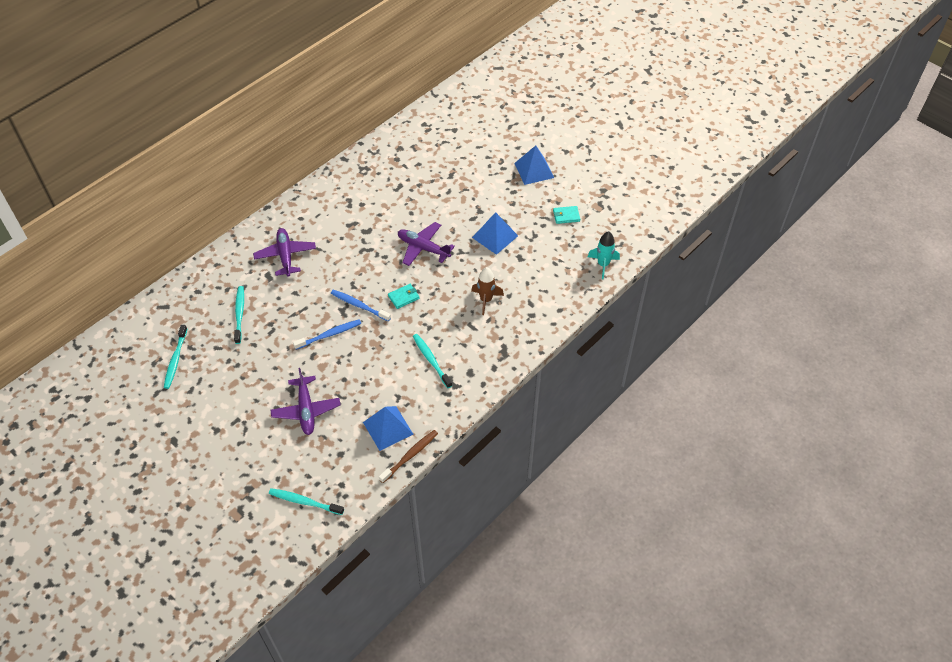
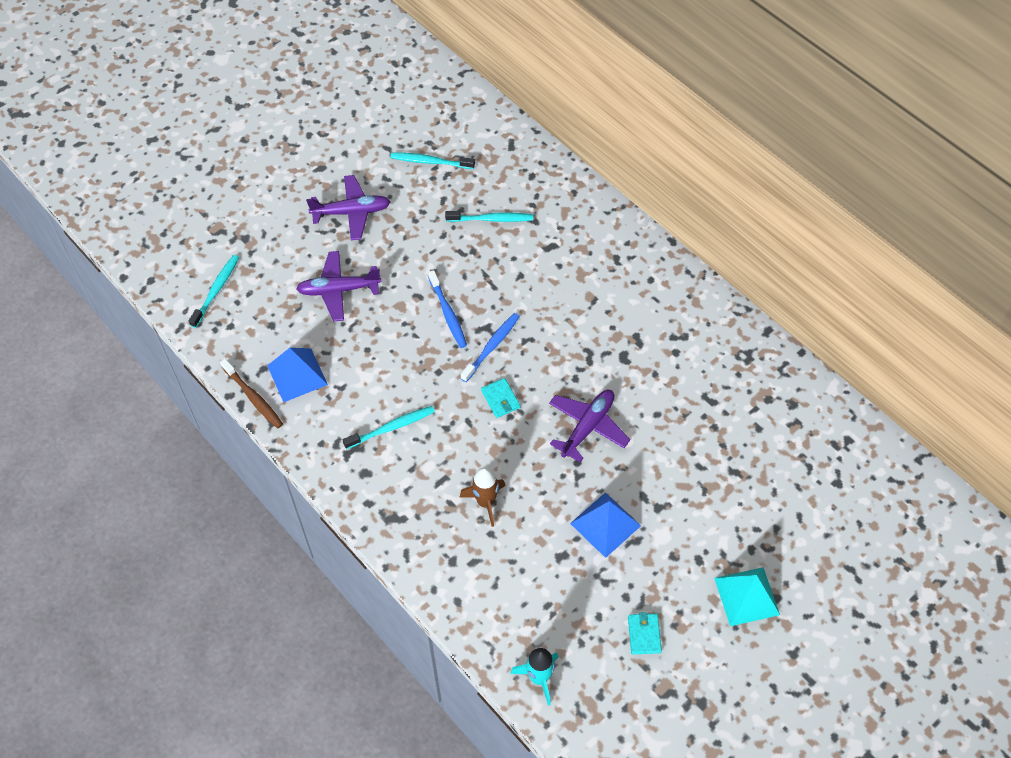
camera: 95 degrees right, 5 degrees up
purple plane [253,228,316,277] -> purple plane moved to [306,175,390,240]
blue pyramid [514,146,554,185] -> turquoise pyramid [714,567,780,626]

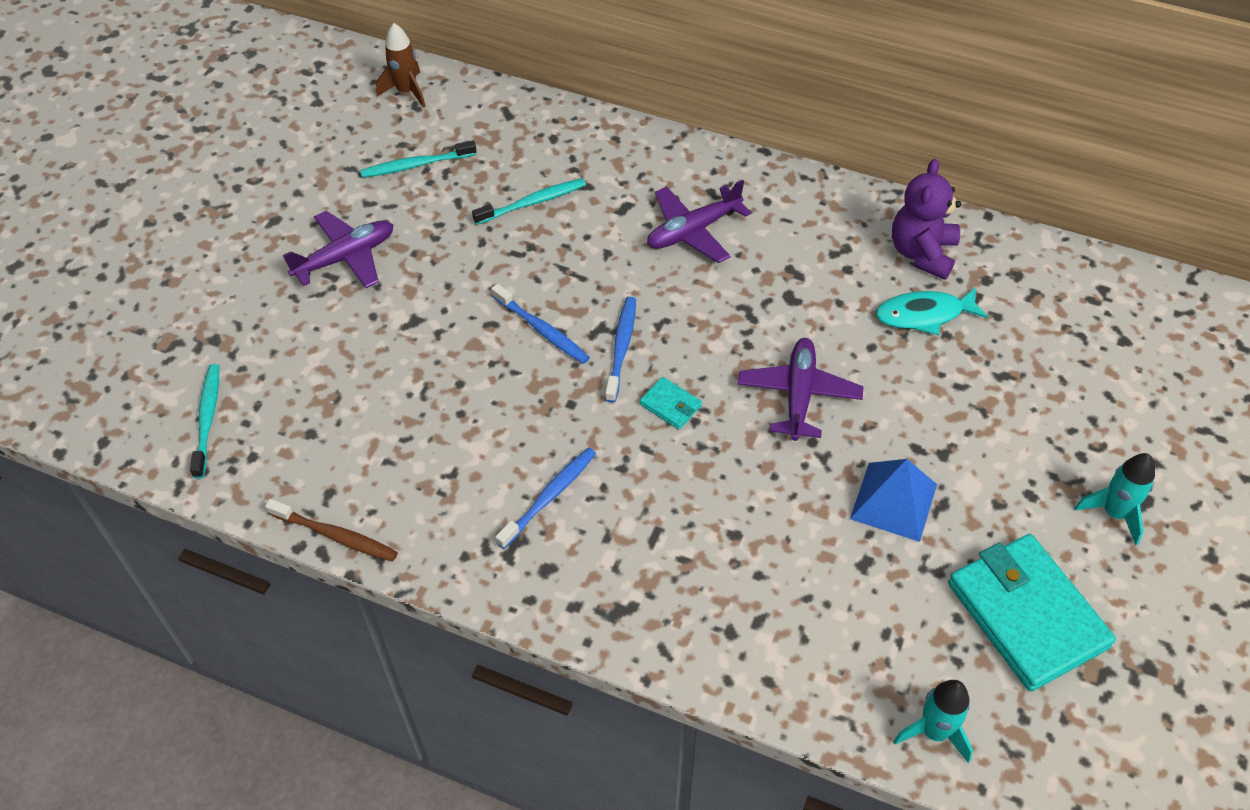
camera: 25 degrees left, 5 degrees down
blue pyramid [267,348,328,403] -> none
purple plane [296,251,381,322] -> purple plane moved to [647,180,751,263]
turquoise toothbrush [343,406,435,449] -> blue toothbrush [495,447,596,549]
brown rocket [459,467,506,527] -> brown rocket moved to [376,23,426,108]
turquoise wallet [628,612,662,654] -> turquoise wallet [948,534,1116,691], size x2.39
turquoise pyramid [714,567,780,626] -> turquoise rocket [1075,453,1155,545]
none -> turquoise fish [876,287,988,335]
none -> purple teddy bear [892,159,961,280]

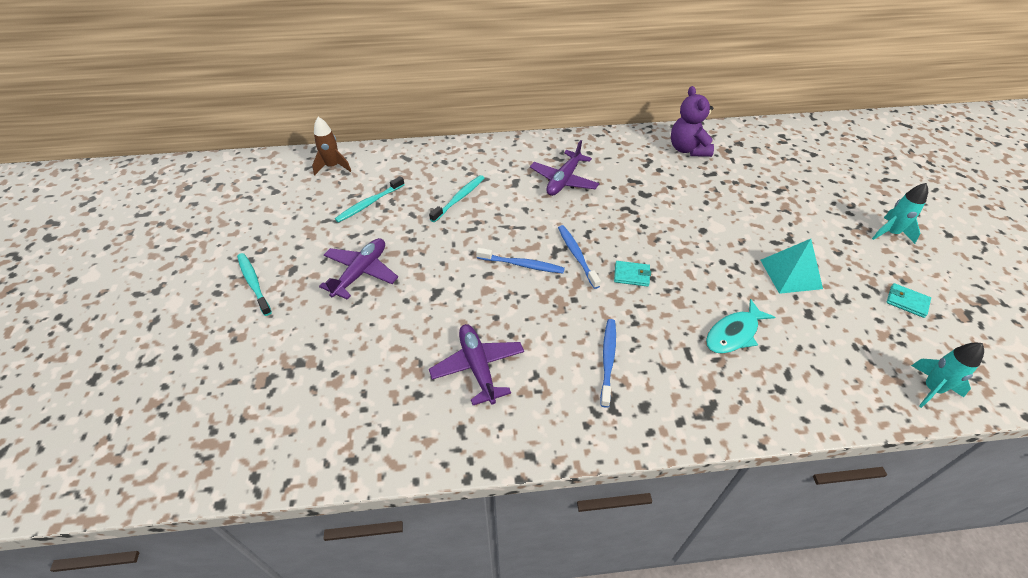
camera: 30 degrees left, 5 degrees down
turquoise toothbrush [190,364,219,479] -> turquoise toothbrush moved to [237,253,272,316]
brown toothbrush [265,499,398,562] -> none
purple plane [738,338,864,441] -> purple plane moved to [429,324,524,405]
blue pyramid [850,459,937,542] -> turquoise pyramid [761,239,823,294]
turquoise fish [876,287,988,335] -> turquoise fish moved to [706,299,775,354]
turquoise wallet [948,534,1116,691] -> turquoise wallet [886,283,931,318], size x0.42

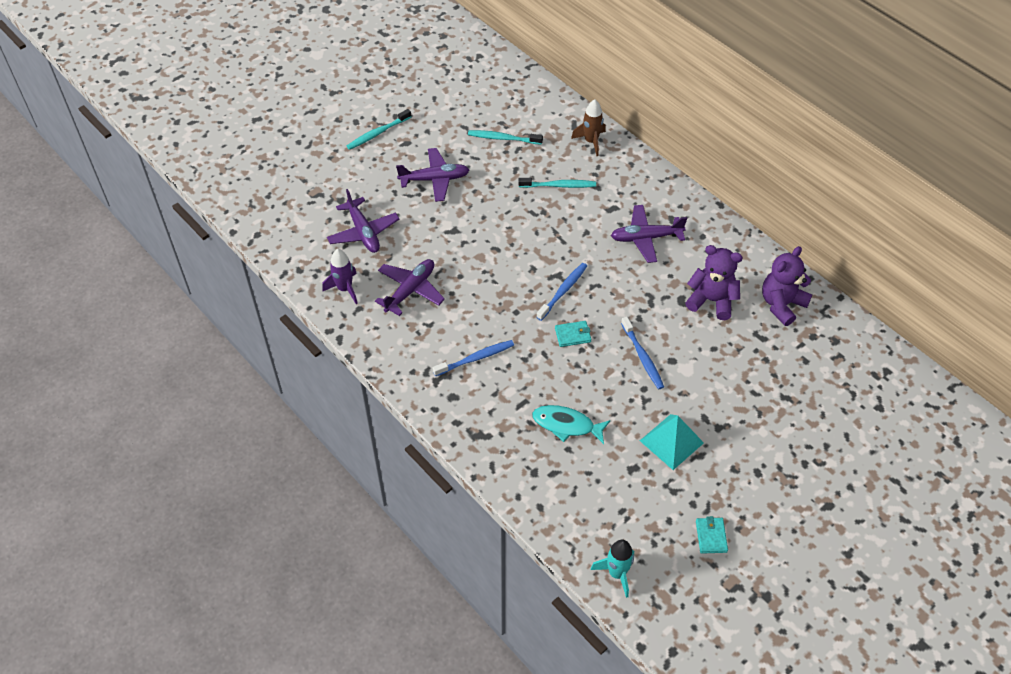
camera: 55 degrees right, 5 degrees up
turquoise toothbrush [237,253,272,316] -> turquoise toothbrush turned 150 degrees counterclockwise [347,109,411,150]
brown rocket [312,117,351,176] -> brown rocket moved to [571,99,606,156]
blue toothbrush [476,248,565,273] -> blue toothbrush moved to [621,317,664,390]
turquoise wallet [614,261,651,287] -> turquoise wallet turned 75 degrees counterclockwise [555,321,591,347]
turquoise rocket [872,183,928,244] -> none
none -> purple rocket [322,249,358,304]
none -> purple plane [327,189,399,253]
none -> purple teddy bear [685,245,743,320]

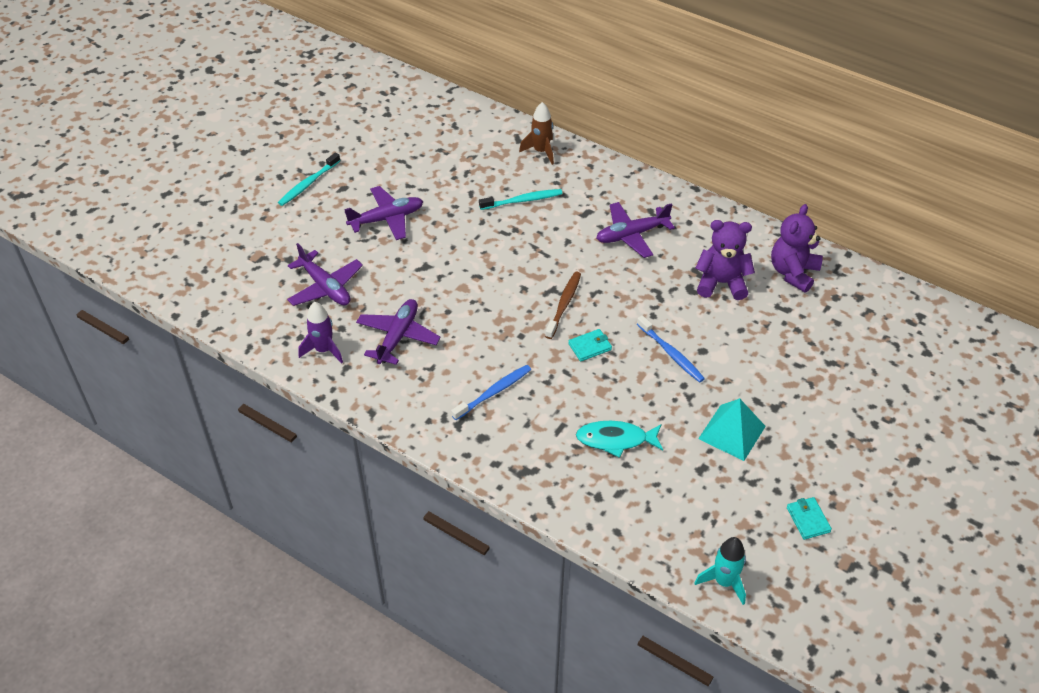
camera: 15 degrees left, 5 degrees down
turquoise toothbrush [468,130,543,145] -> none
blue toothbrush [536,263,587,321] -> brown toothbrush [545,272,581,339]

